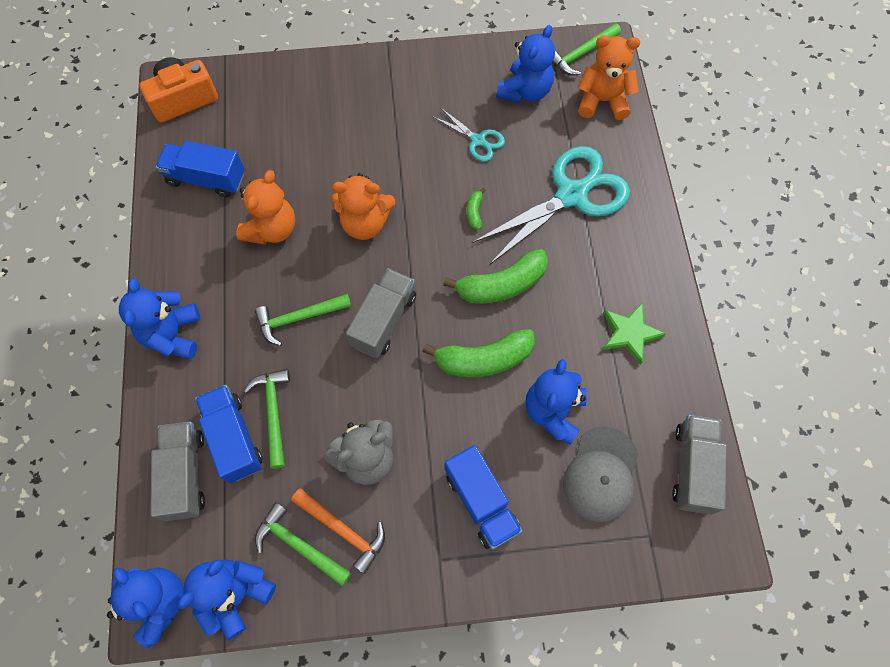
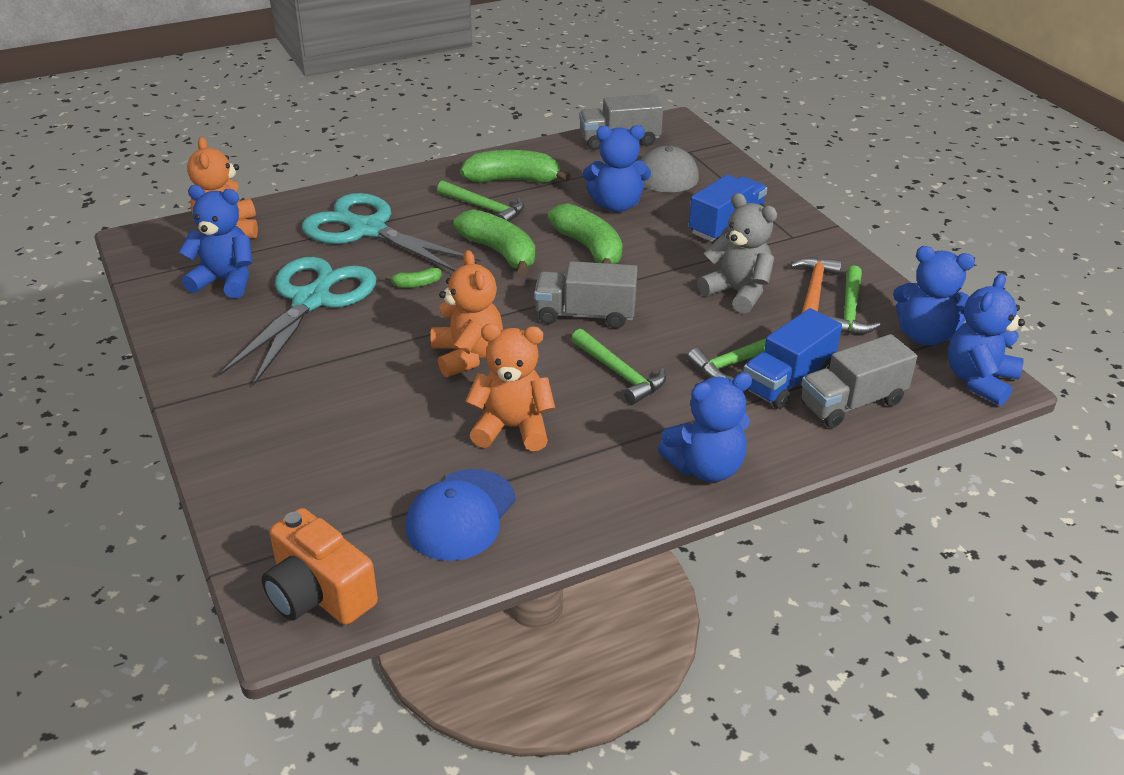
camera: 110 degrees left, 30 degrees down
blue truck [156,141,245,197] -> blue cap [405,469,516,561]
turquoise scissors [433,108,505,162] -> turquoise scissors [219,257,376,385], size x2.08
green hammer [552,23,621,75] -> green hammer moved to [437,180,524,222]
green star [602,302,666,365] -> green banana [460,150,571,183]

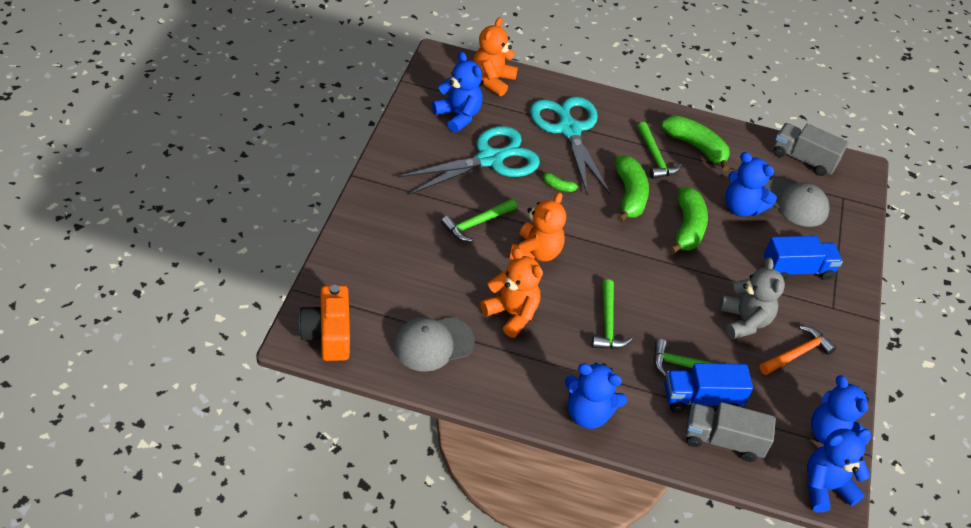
camera: 35 degrees right, 10 degrees up
blue cap [405,469,516,561] -> grey cap [393,317,475,372]
grey truck [534,261,638,329] -> none
green hammer [828,266,881,335] -> green hammer moved to [441,199,517,242]

